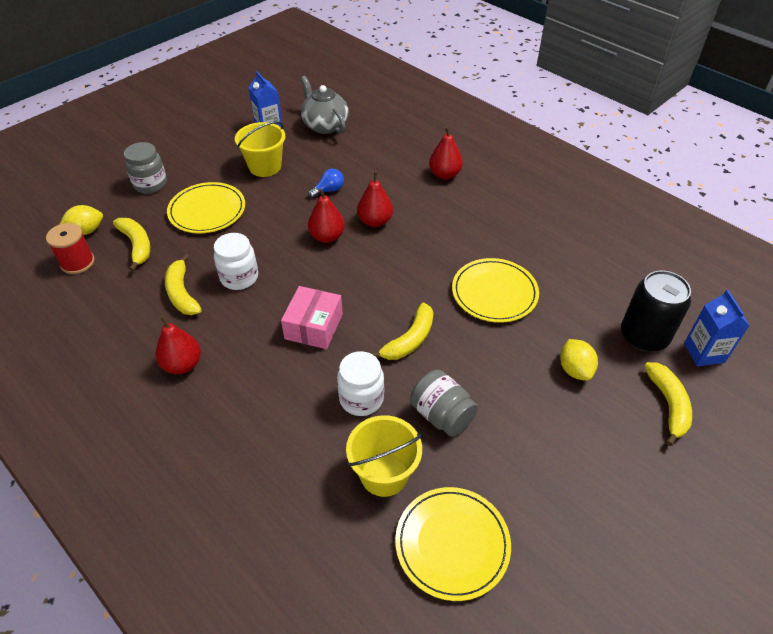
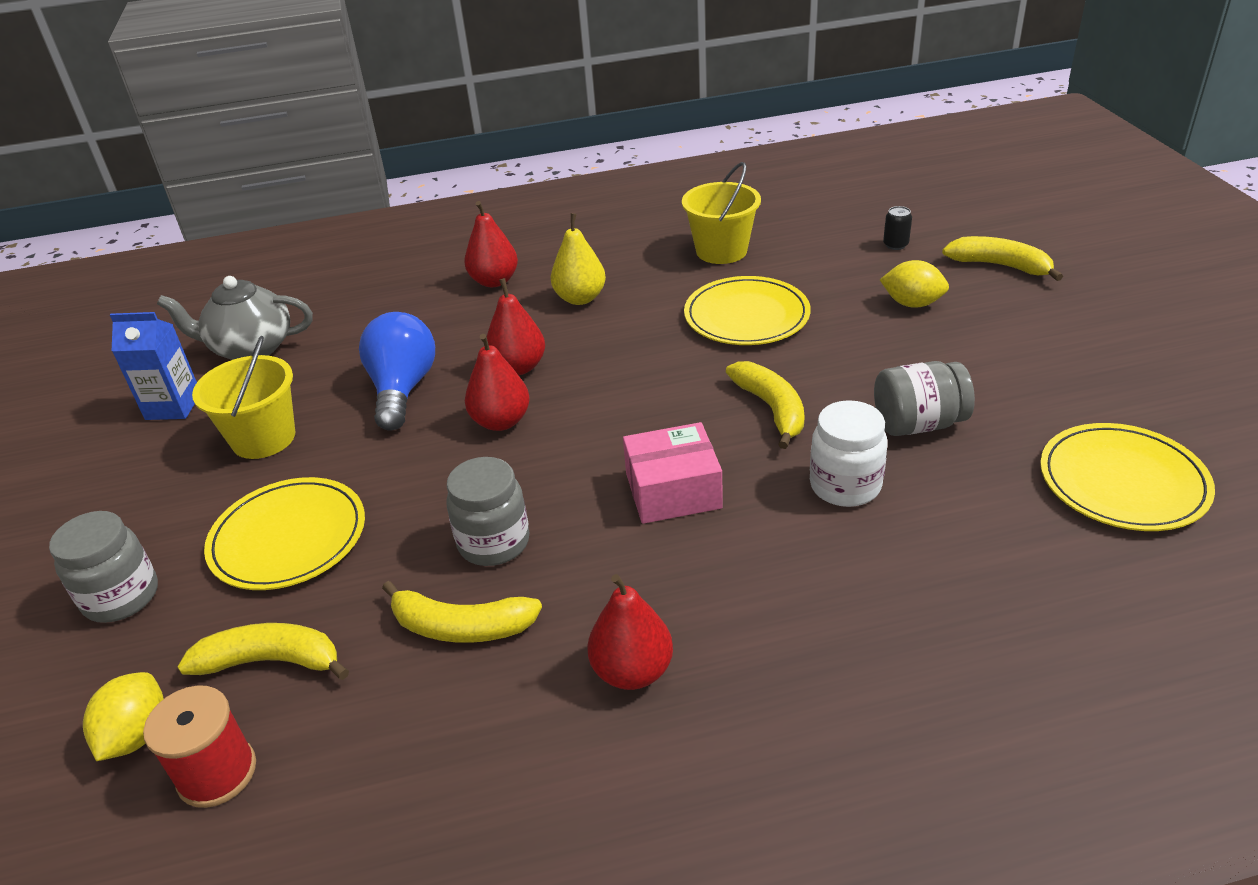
camera: 55 degrees left, 10 degrees down
white jar [214,233,258,290] -> grey jar [446,457,530,566]
pink box [281,286,343,349] -> pink box turned 60 degrees counterclockwise [623,422,723,524]
blue light bulb [308,169,344,198] -> blue light bulb [359,312,435,431], size x1.88
yellow bucket [346,415,422,497] -> yellow bucket moved to [682,162,761,264]
black can [621,270,691,352] -> black can [883,206,912,250], size x0.40
blue carton [684,290,750,366] -> none
none -> yellow pear [551,213,606,305]

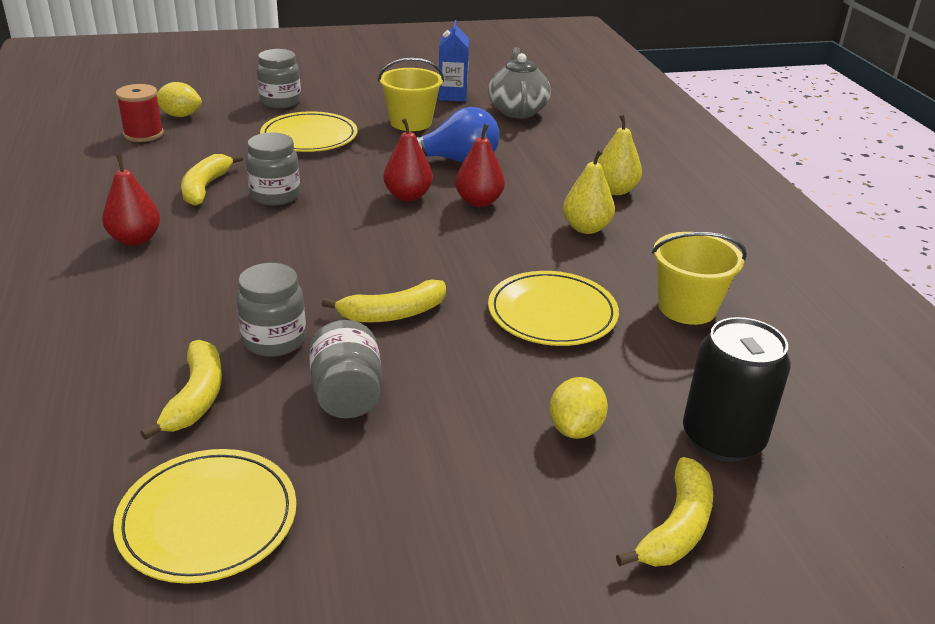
camera: 85 degrees right, 5 degrees down
yellow banana [177,623,349,680] -> yellow banana moved to [140,340,222,440]
red pear [464,201,518,287] -> yellow pear [597,114,642,195]
pink box [623,422,723,524] -> none
white jar [810,400,888,507] -> grey jar [236,263,306,357]
black can [883,206,912,250] -> black can [683,317,791,462], size x2.48

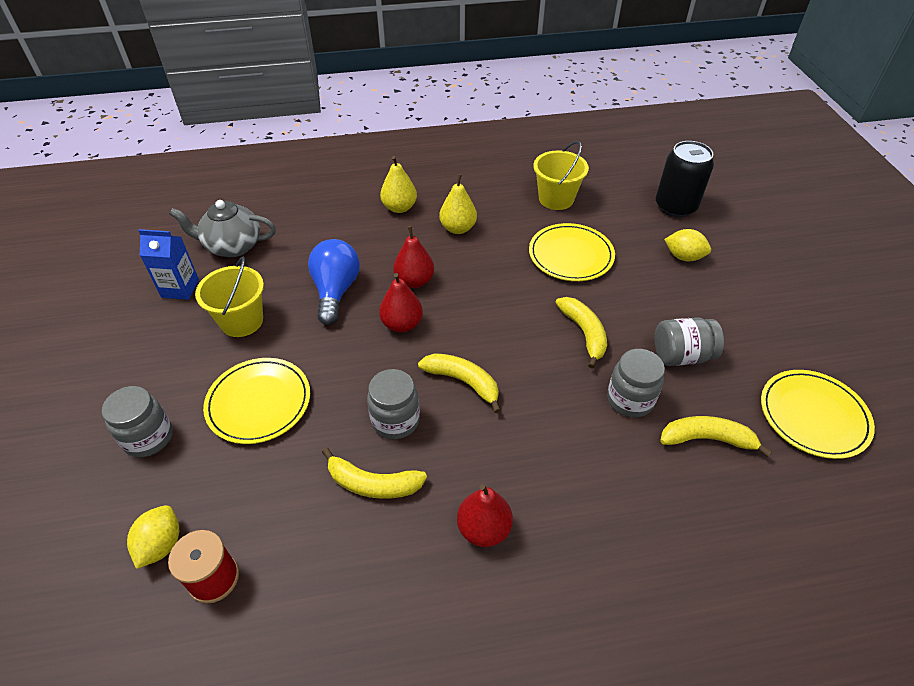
camera: 85 degrees left, 15 degrees up
yellow banana [616,457,713,567] -> yellow banana moved to [418,353,501,413]

